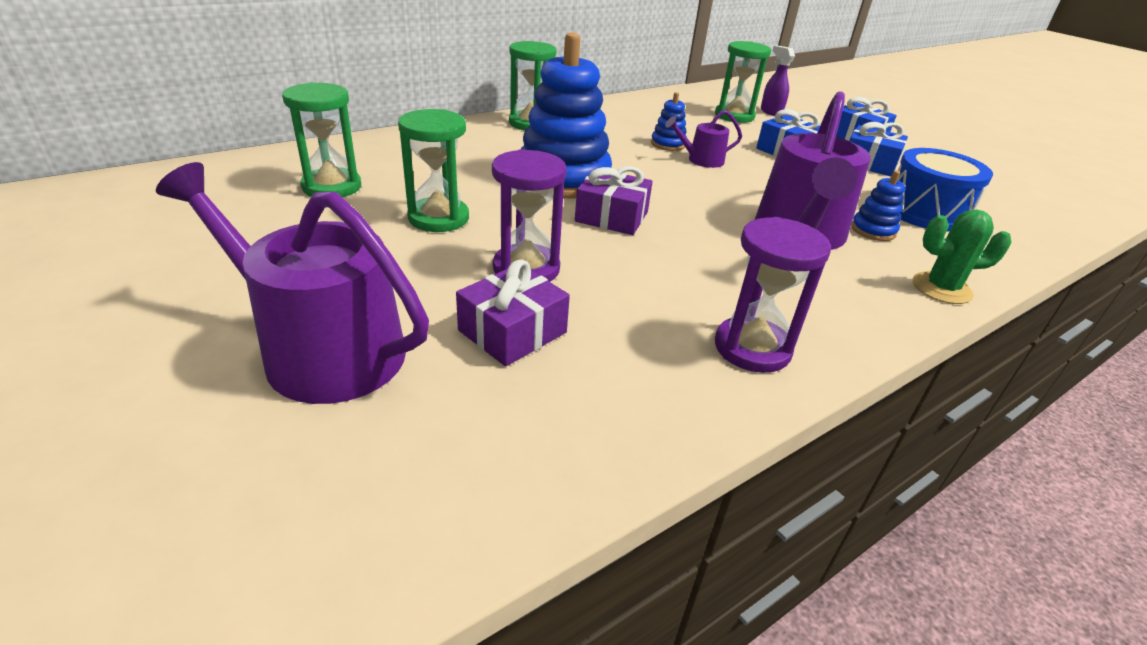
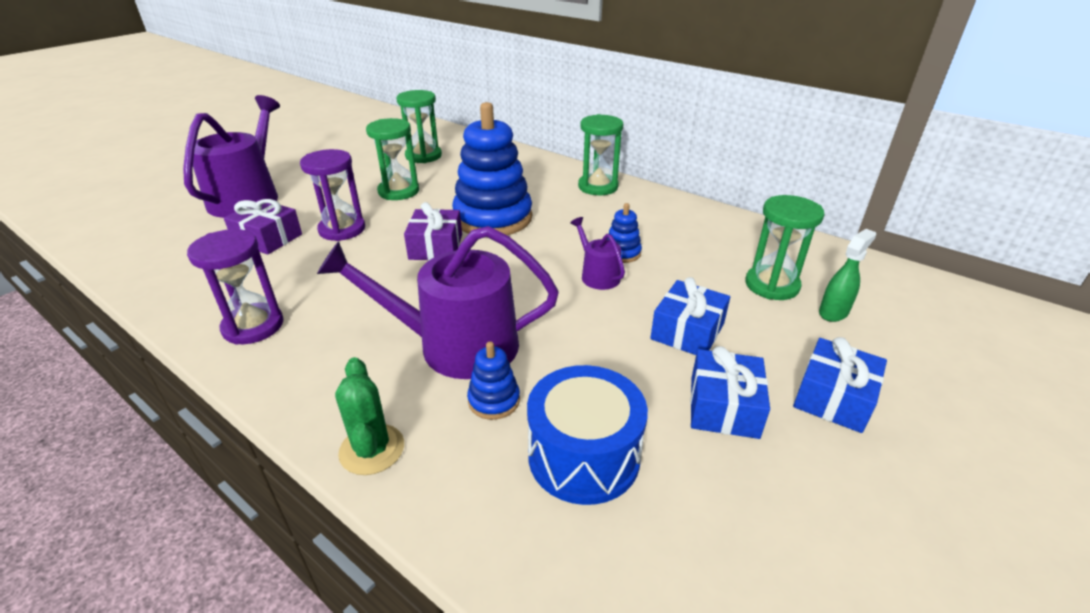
camera: 75 degrees right, 0 degrees up
purple spray bottle [761,46,795,116] -> green spray bottle [819,229,876,322]

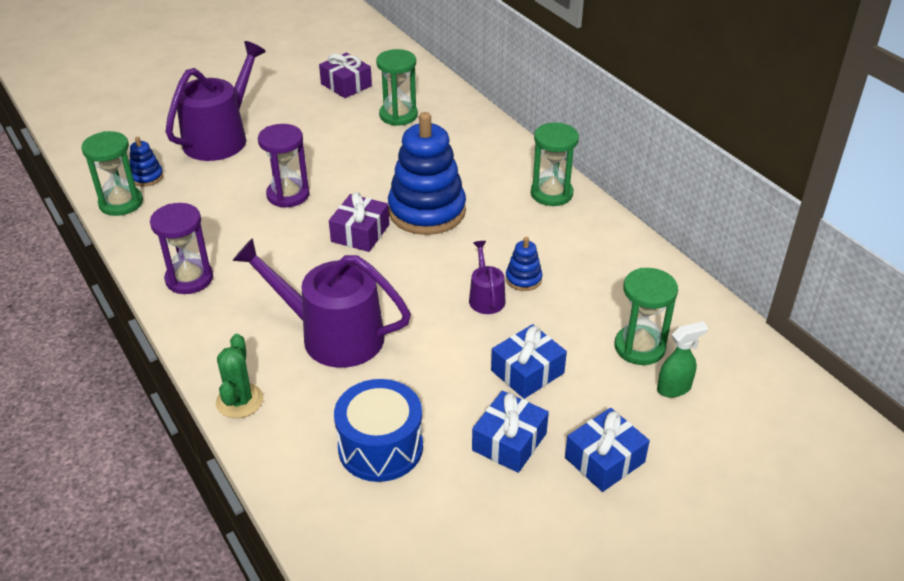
camera: 20 degrees right, 5 degrees up
purple gift [224,199,302,255] -> purple gift moved to [319,53,372,98]
green hourglass [366,118,419,200] -> green hourglass moved to [81,131,143,216]
blue stacking toy [467,341,520,420] -> blue stacking toy moved to [129,137,163,186]

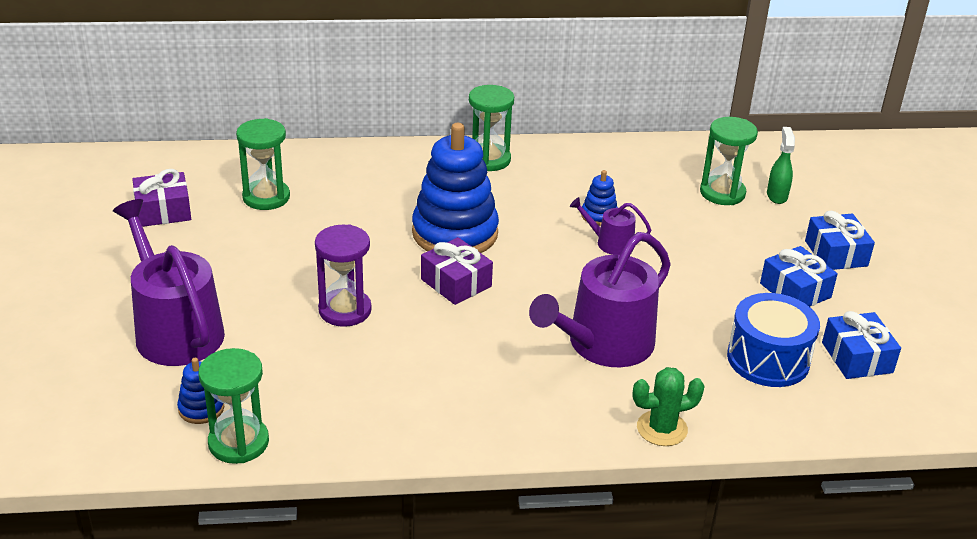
camera: 65 degrees left, 5 degrees down
purple hourglass [150,203,213,294] -> none
green cactus [216,334,263,418] -> green cactus turned 45 degrees counterclockwise [633,367,705,446]
blue gift [491,324,567,399] -> blue gift moved to [822,311,901,379]

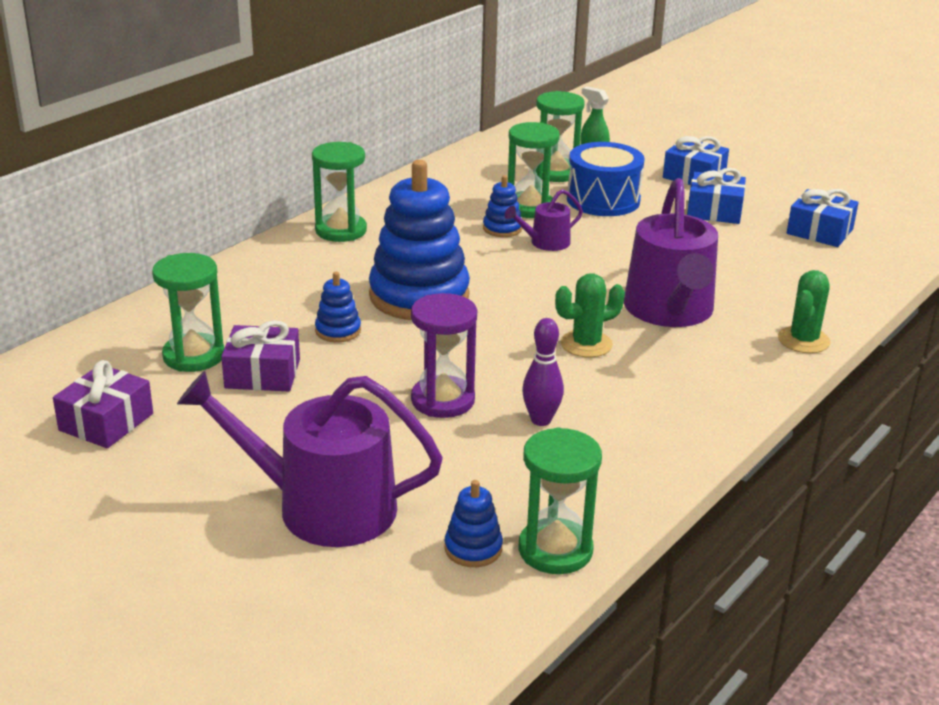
camera: 45 degrees left, 5 degrees down
purple gift [421,237,493,305] -> purple gift moved to [221,320,300,391]
blue drum [727,293,820,387] -> blue drum moved to [567,142,645,216]
none -> blue stacking toy [315,272,361,342]
none -> green hourglass [508,122,560,218]
none -> purple bowling pin [522,318,564,426]
none -> green cactus [555,273,625,357]

